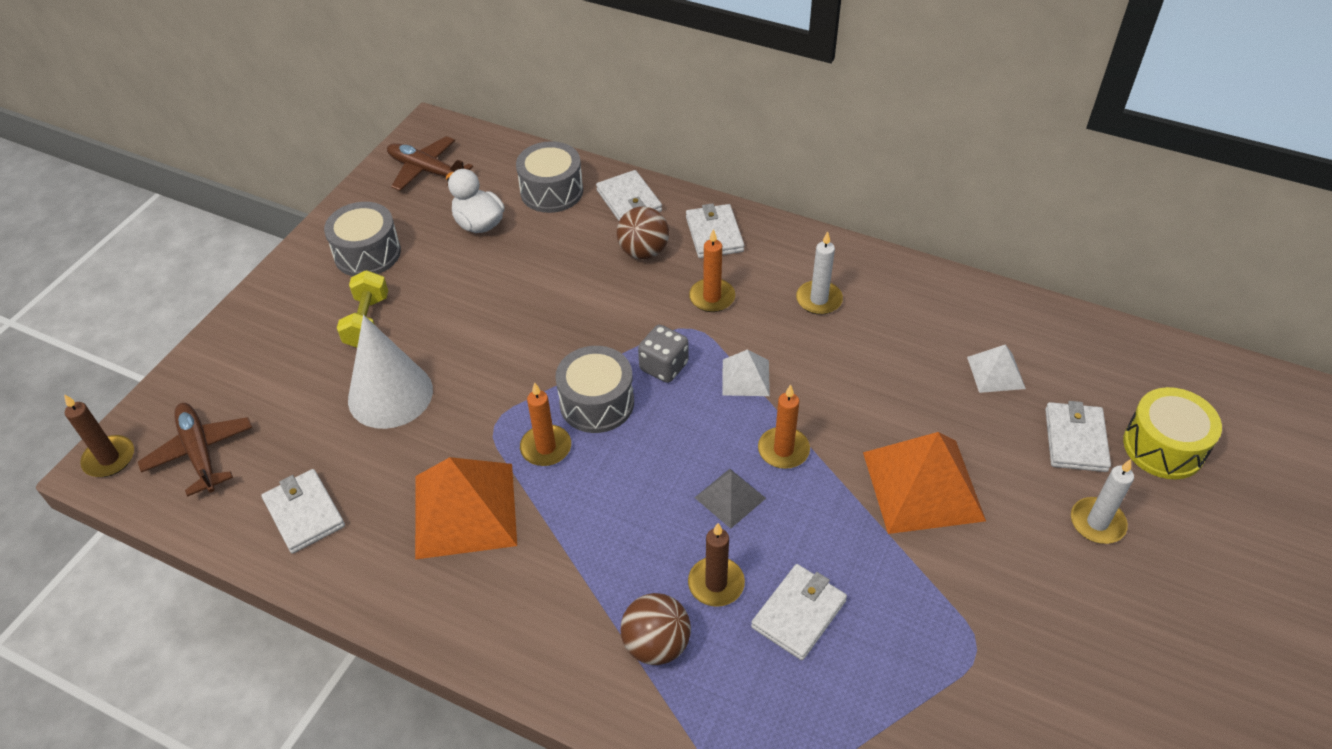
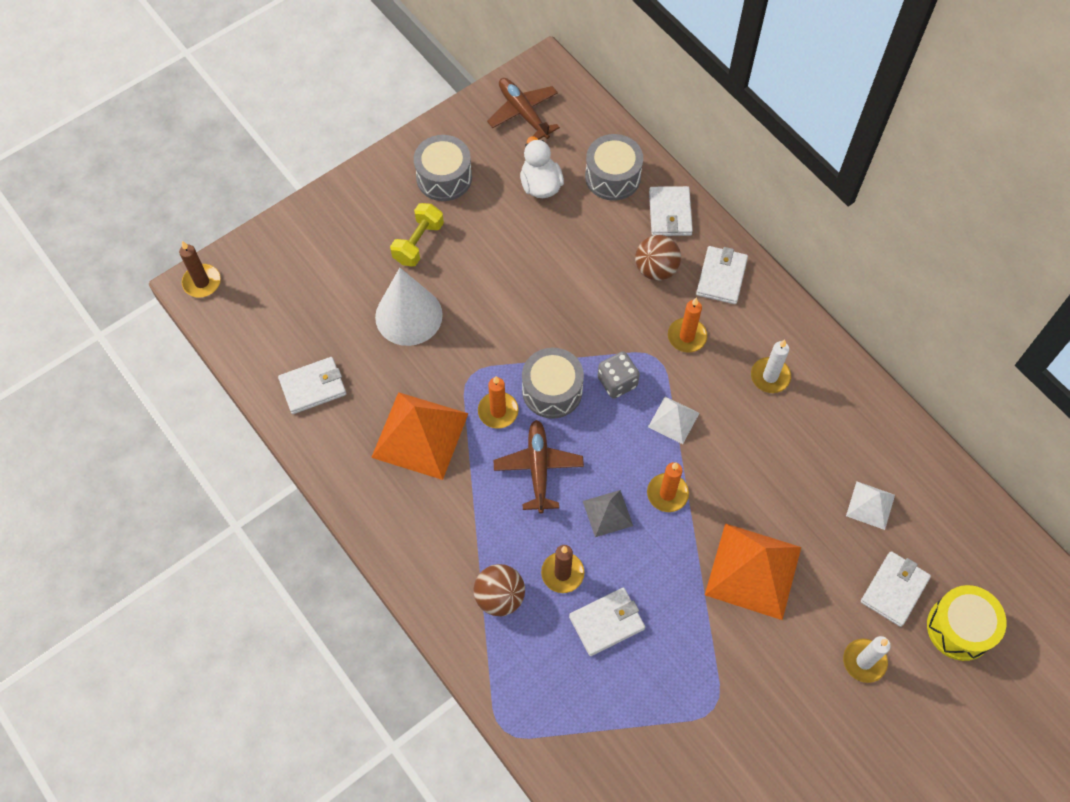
camera: 25 degrees right, 15 degrees up
brown plane [138,403,252,497] -> brown plane moved to [494,420,584,513]
white wallet [262,469,345,554] -> white wallet turned 75 degrees clockwise [278,357,346,414]

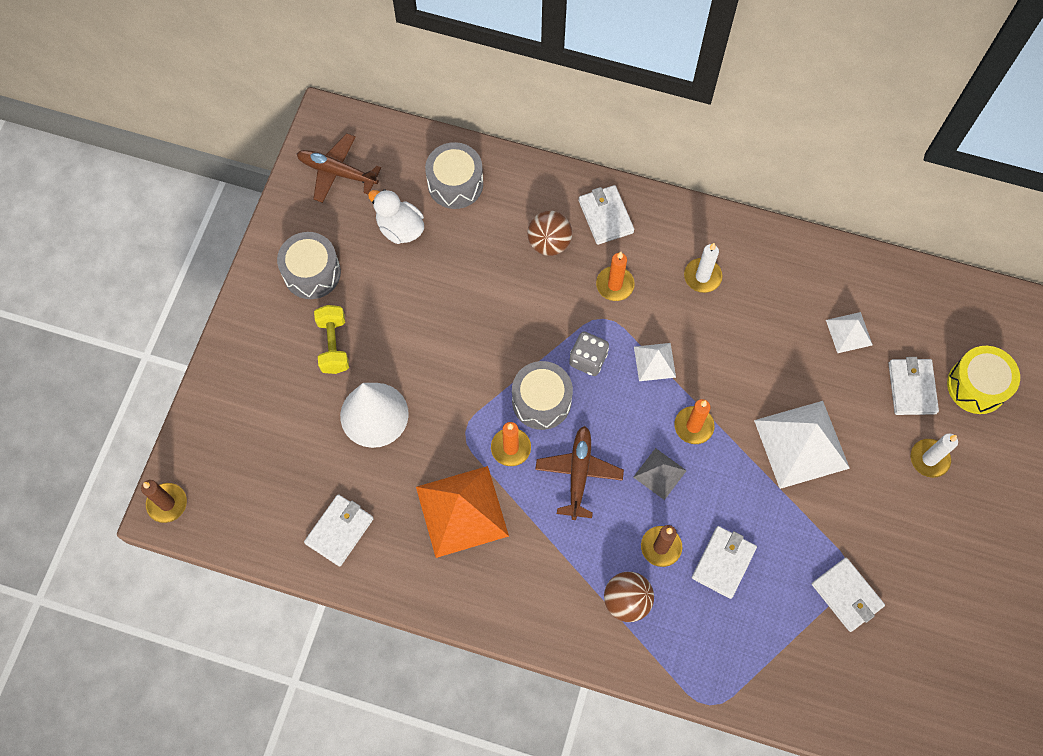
camera: 35 degrees left, 5 degrees up
brown plane [494,420,584,513] -> brown plane turned 45 degrees clockwise [535,426,624,520]
white wallet [649,186,693,236] -> white wallet moved to [812,558,885,632]
orange pyramid [705,523,801,620] -> white pyramid [754,401,850,489]

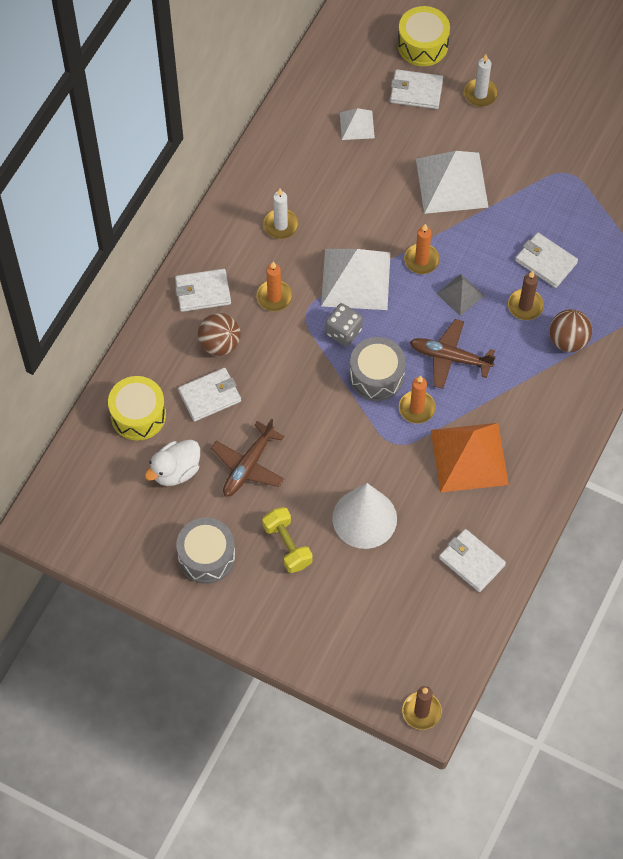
camera: 80 degrees left, 5 degrees down
brown plane [296,133,381,203] -> brown plane moved to [211,418,284,496]
yellow dumbbell [314,305,349,374] -> yellow dumbbell turned 60 degrees clockwise [262,507,313,573]
grey drum [425,142,483,209] -> yellow drum [108,376,166,441]
white pyramid [634,343,676,381] -> white pyramid [321,249,391,310], size x1.94
white wallet [812,558,885,632] -> white wallet moved to [178,368,241,422]

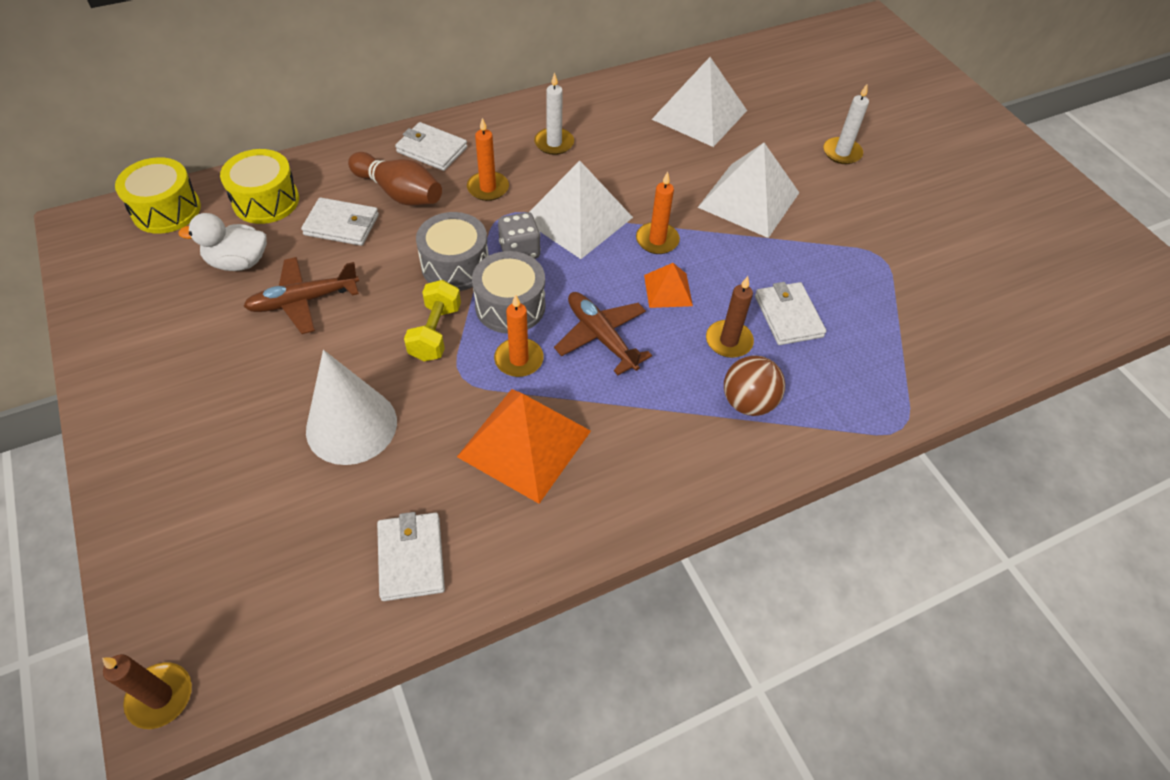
camera: 35 degrees right, 10 degrees down
grey drum [176,518,235,584] -> grey drum moved to [416,212,489,291]
brown ball [198,313,240,356] -> brown bowling pin [348,152,442,206]
yellow dumbbell [262,507,313,573] -> yellow dumbbell moved to [404,280,461,361]
white pyramid [340,108,375,140] -> white pyramid [652,57,747,147], size x1.94
white wallet [390,69,443,109] -> none
yellow drum [398,6,450,66] -> yellow drum moved to [115,157,201,234]
grey pyramid [437,274,484,316] -> orange pyramid [644,263,693,308]

